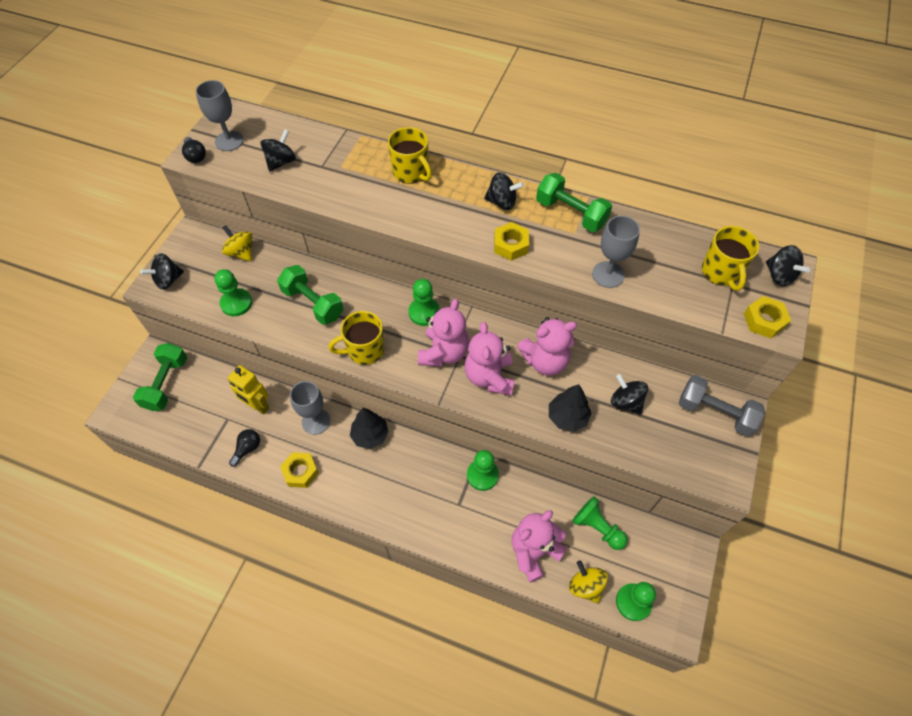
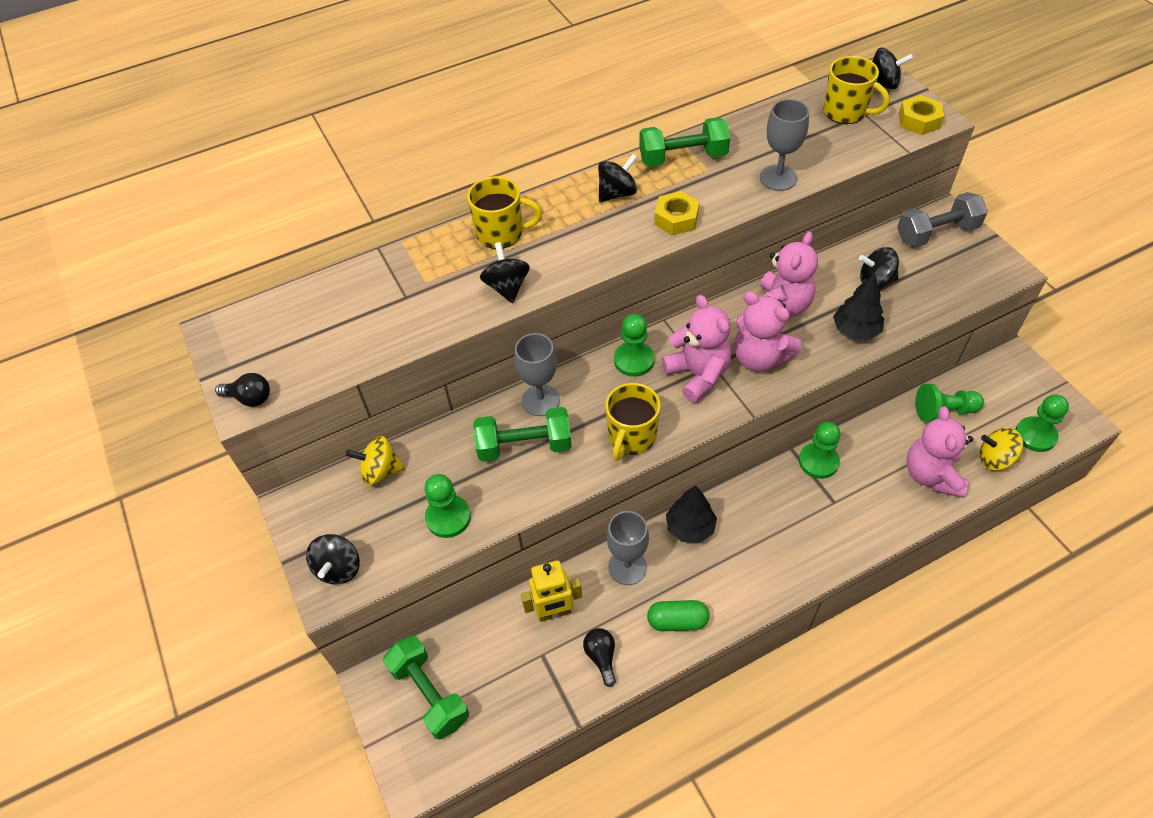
camera: 45 degrees left, 5 degrees down
grey goblet [196,80,244,151] -> grey goblet moved to [514,333,560,416]
black spinning top [261,129,296,172] -> black spinning top moved to [480,242,530,303]
yellow nut [280,452,319,488] -> green capsule [647,600,709,631]

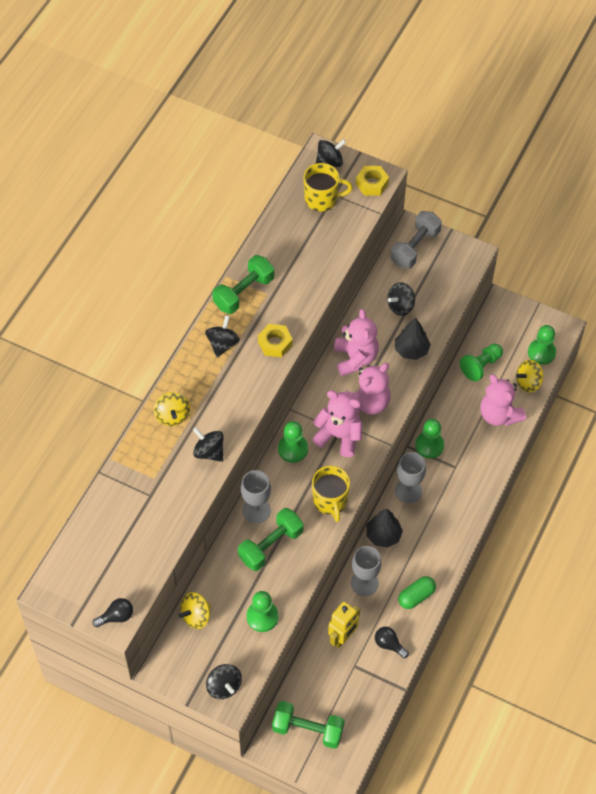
camera: 40 degrees left, 5 degrees up
yellow mug [467,176,542,249] -> yellow spinning top [154,392,190,426]
pink teddy bear [734,291,802,372] -> pink teddy bear turned 45 degrees counterclockwise [345,363,391,415]
grey goblet [760,99,809,191] -> grey goblet moved to [395,452,426,503]

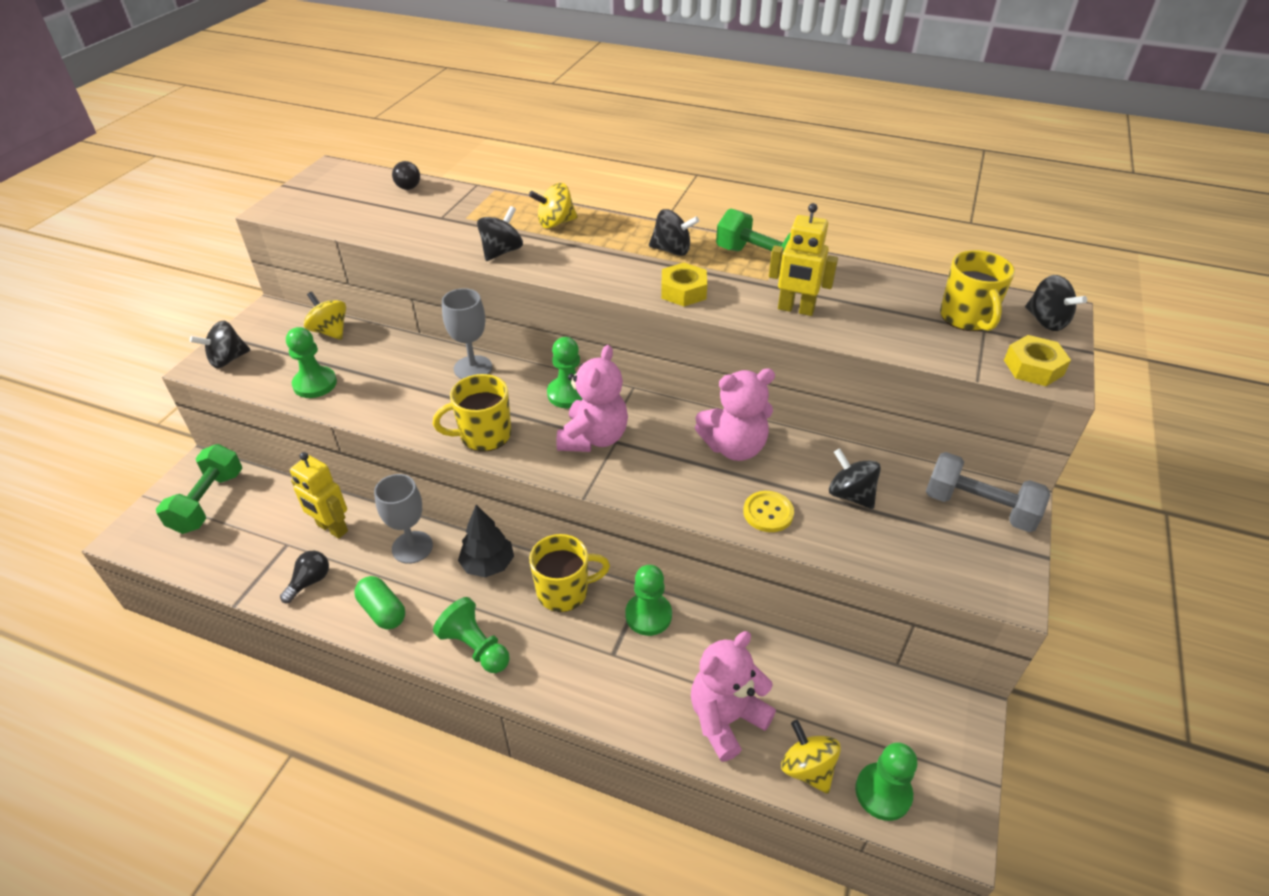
camera: 85 degrees right, 15 degrees down
black light bulb [93,598,133,627] -> black light bulb moved to [392,161,420,190]
green dumbbell [238,508,304,571] -> none
pink teddy bear [345,363,391,415] -> none
black tree [395,318,431,360] -> yellow button [743,491,794,532]
grey goblet [395,452,426,503] -> yellow mug [529,534,610,612]
green pawn [460,344,503,382] -> green pawn moved to [433,597,510,673]
none -> yellow robot [769,203,838,316]

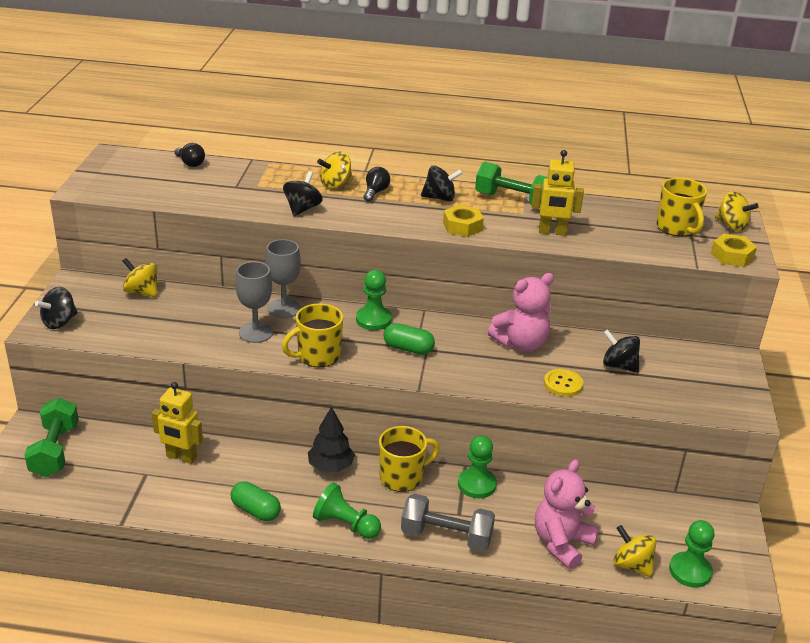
camera: 15 degrees left, 10 degrees down
black light bulb [280,551,329,603] -> black light bulb moved to [364,167,390,202]
green pawn [286,327,337,398] -> none
grey goblet [374,474,433,564] -> grey goblet moved to [235,261,273,343]
pink teddy bear [556,345,628,452] -> green capsule [383,323,435,355]
grey dumbbell [926,452,1050,532] -> grey dumbbell moved to [401,494,495,552]
black spinning top [1025,275,1087,331] -> yellow spinning top [715,191,759,231]

